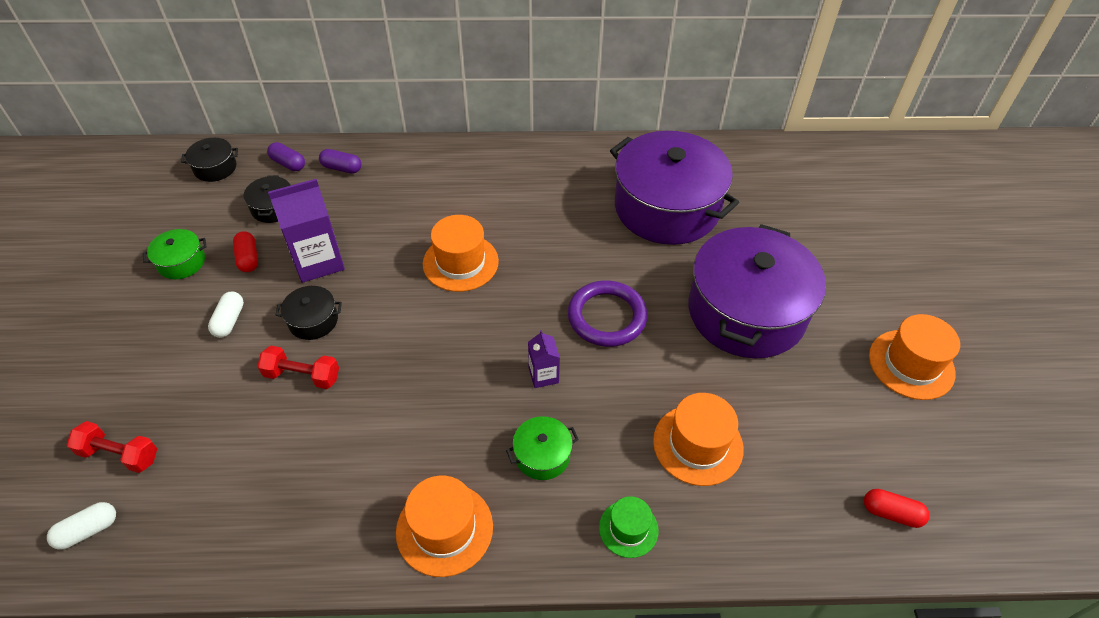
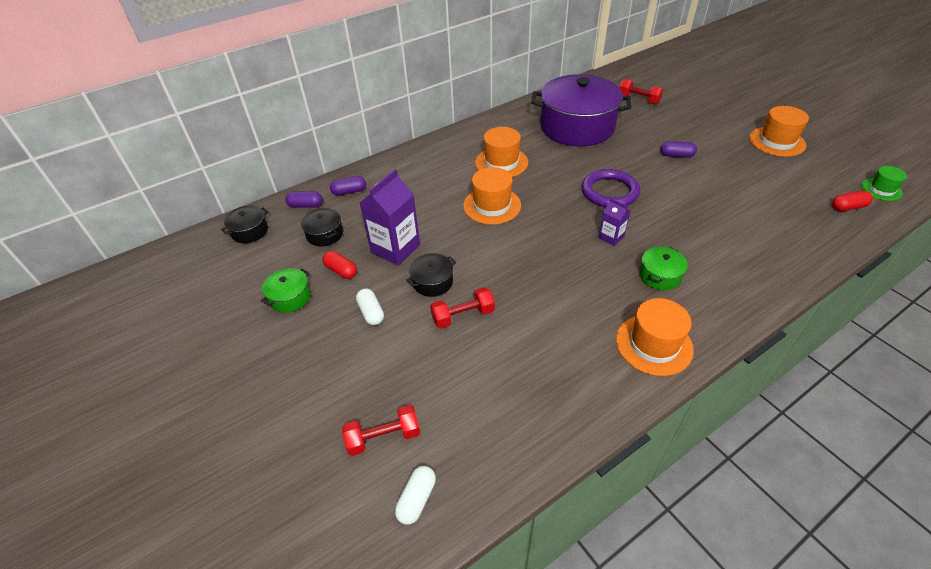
camera: 30 degrees left, 5 degrees down
green hat [599,496,659,558] -> green hat moved to [861,166,907,201]
orange hat [653,393,744,486] -> orange hat moved to [475,127,528,177]
purple pot [688,224,826,359] -> purple capsule [660,141,697,158]
none -> red dumbbell [619,79,663,104]

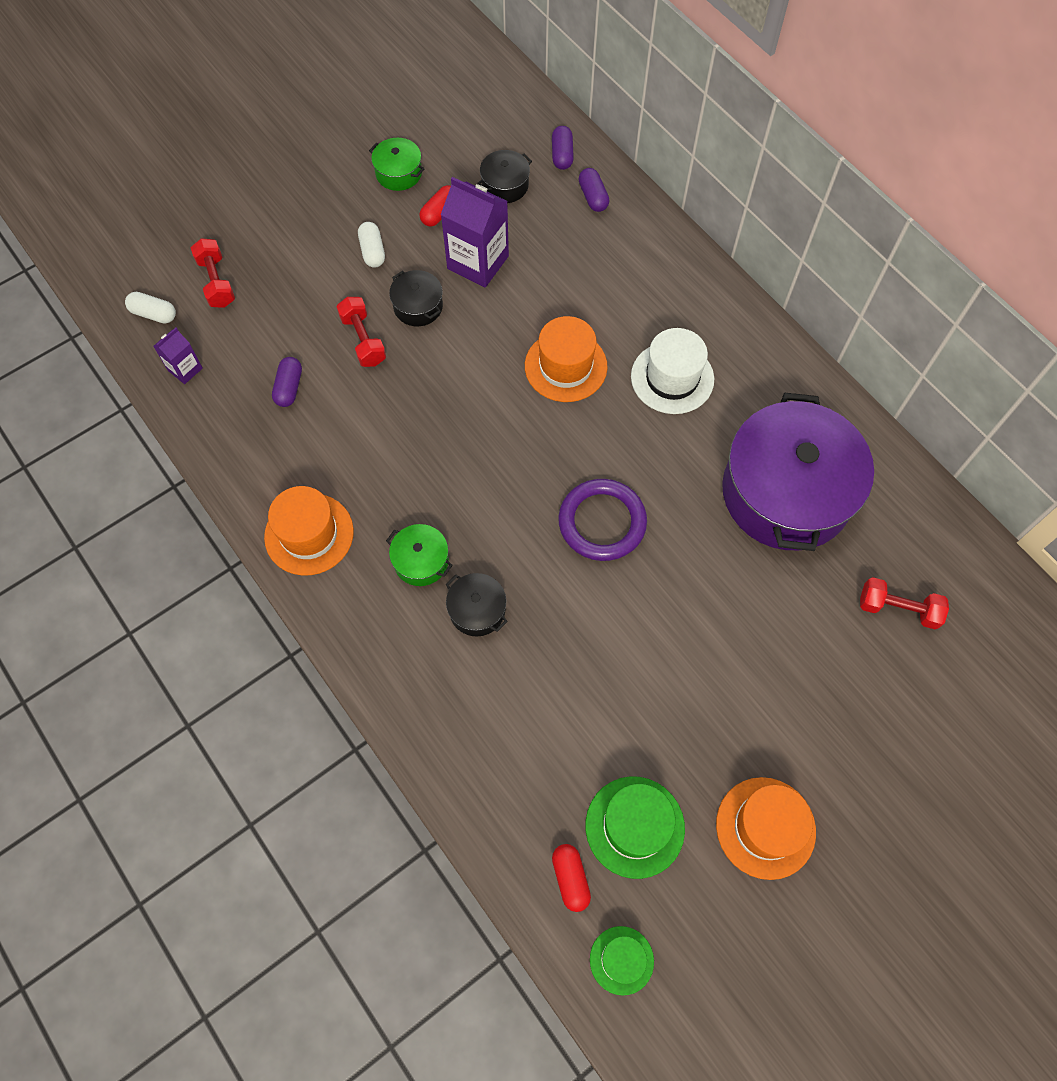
camera: 85 degrees right, 20 degrees up
black pot [221,206,268,243] -> black pot moved to [446,573,508,636]
white capsule [356,289,384,325] -> white capsule turned 75 degrees counterclockwise [358,222,385,268]
orange hat [475,127,528,177] -> white hat [631,328,714,414]
purple carton [598,198,630,246] -> purple carton moved to [153,328,203,384]
red dumbbell [619,79,663,104] -> red dumbbell turned 75 degrees clockwise [860,577,949,629]
purple capsule [660,141,697,158] -> purple capsule moved to [272,357,302,407]
none -> green hat [585,776,685,879]

